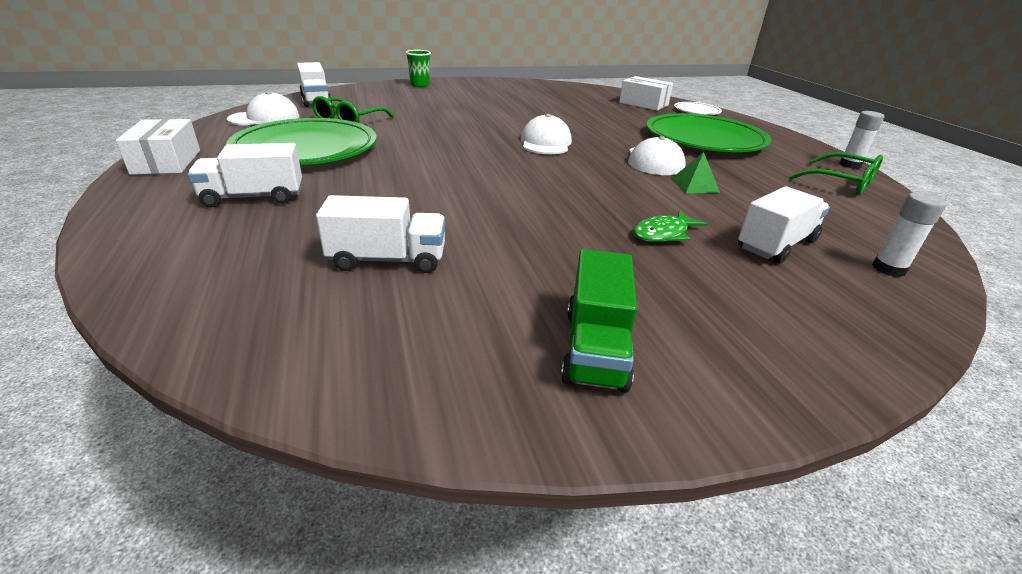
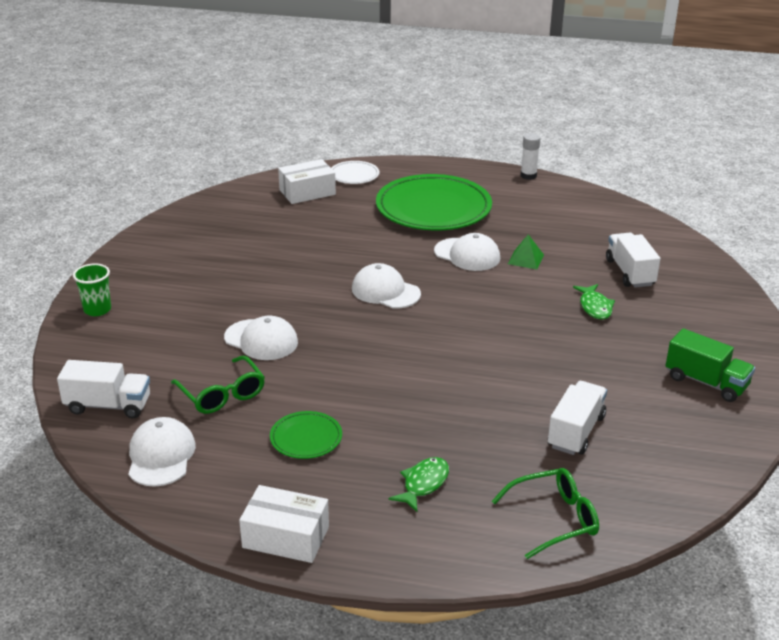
camera: 60 degrees left, 0 degrees up
white truck [187,143,302,207] -> green fish [389,457,449,512]
green plate [226,118,377,165] -> green plate [270,411,342,459], size x0.46
green glasses [789,152,883,195] -> green glasses moved to [492,468,599,559]
white glue stick [872,192,947,277] -> none
none -> white cap [224,315,298,360]

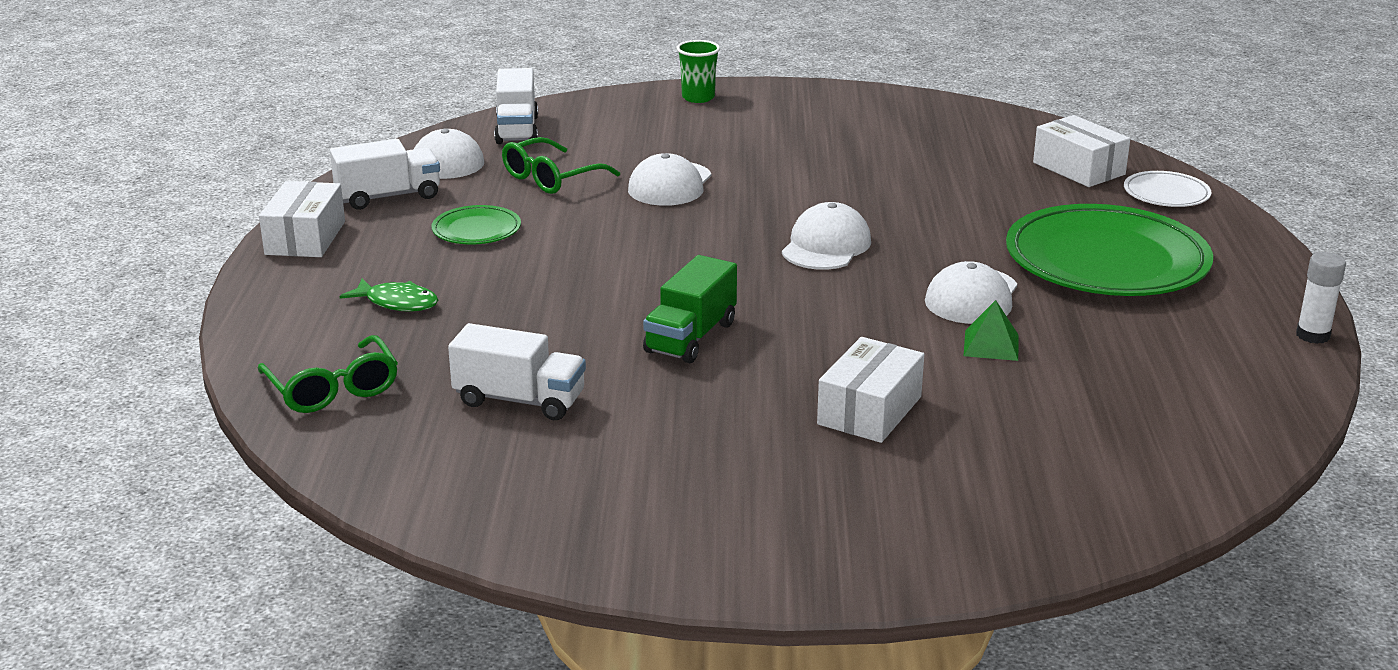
camera: 80 degrees right, 5 degrees down
green fish [573,284,615,319] -> white box [817,337,924,443]
white truck [606,233,661,288] -> white truck moved to [330,139,440,210]
green truck [665,328,755,402] -> green truck moved to [643,255,737,363]

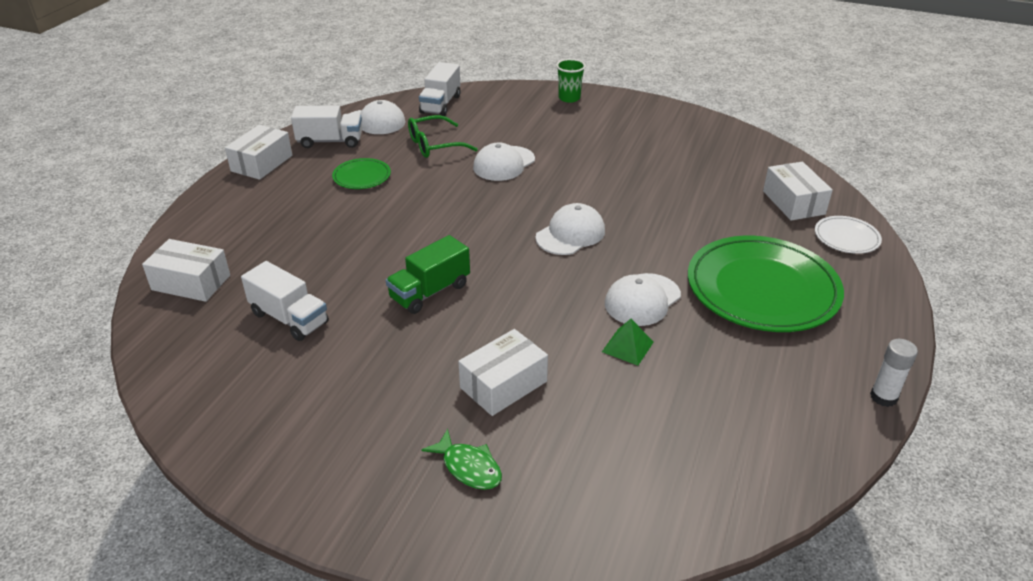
camera: 20 degrees right, 10 degrees up
green glasses [258,335,398,413] -> white box [142,239,230,302]
green fish [340,279,438,312] -> green fish moved to [421,429,502,490]

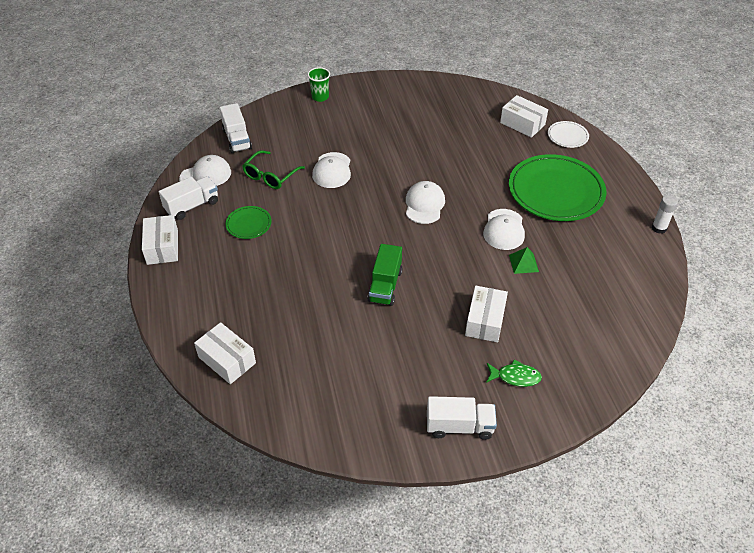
camera: 35 degrees left, 10 degrees up
white box [142,239,230,302] -> white box turned 60 degrees clockwise [194,322,256,384]
white truck [241,261,329,341] -> white truck moved to [427,396,497,440]

